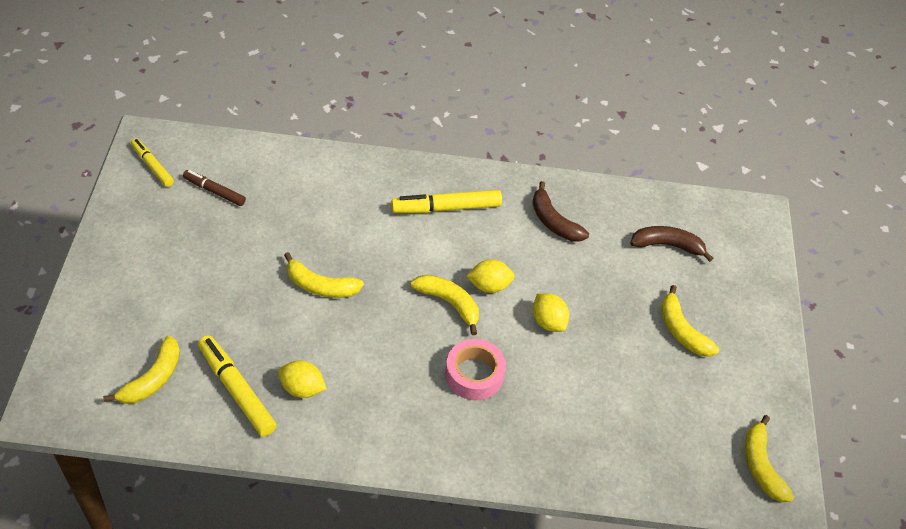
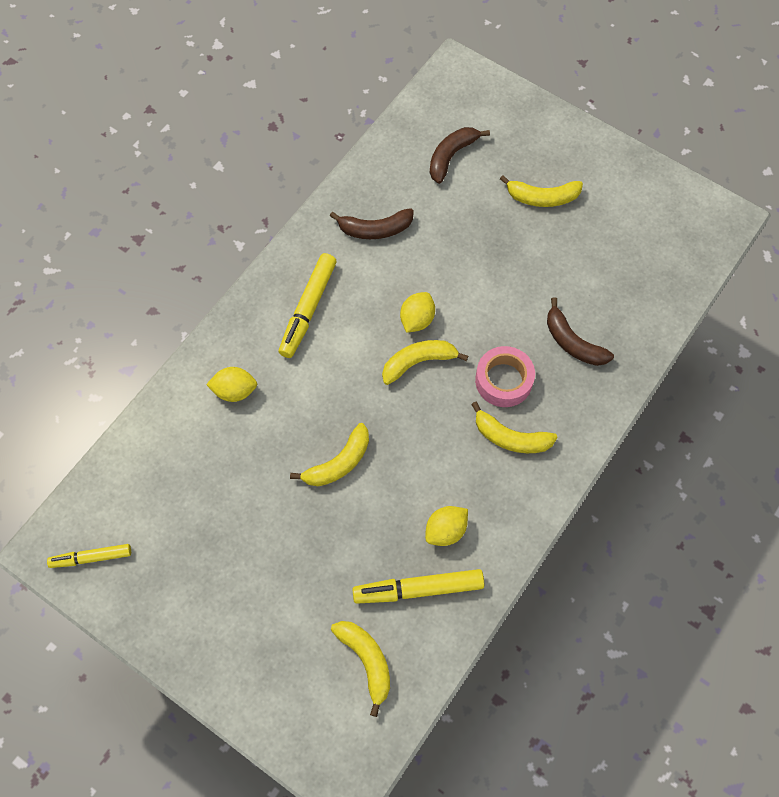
camera: 55 degrees left, 15 degrees up
brown marker [183,170,246,206] -> none
yellow lemon [533,293,569,332] -> yellow lemon moved to [206,367,257,402]
yellow banana [745,415,794,502] -> yellow banana moved to [471,402,558,453]
none -> brown banana [547,297,614,366]

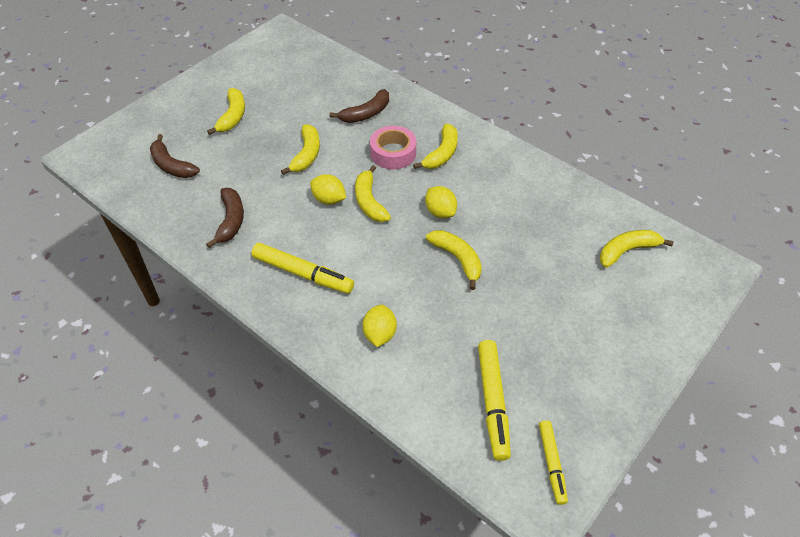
camera: 85 degrees left, 15 degrees down
yellow marker [352,569,484,604] -> yellow marker moved to [478,340,511,461]
yellow lemon [425,506,468,546] -> yellow lemon moved to [425,186,457,218]
none -> yellow banana [281,124,320,175]

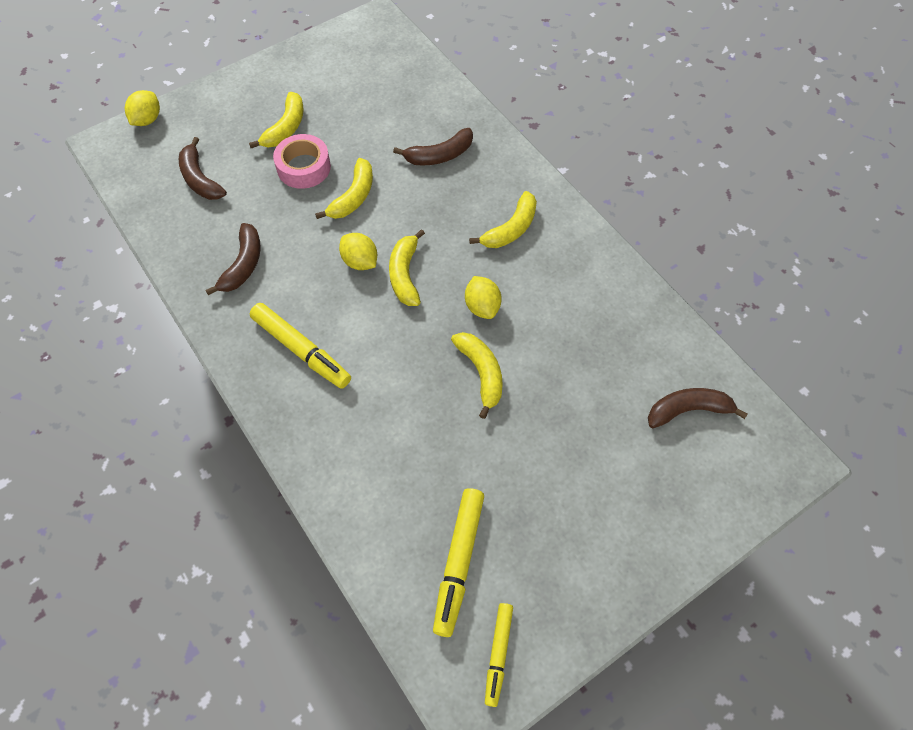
camera: 15 degrees right, 10 degrees up
yellow lemon [362,305,397,347] -> yellow lemon moved to [125,90,160,126]
pink tape [370,126,416,169] -> pink tape moved to [273,134,331,189]
yellow banana [600,230,674,268] -> brown banana [648,388,747,428]

